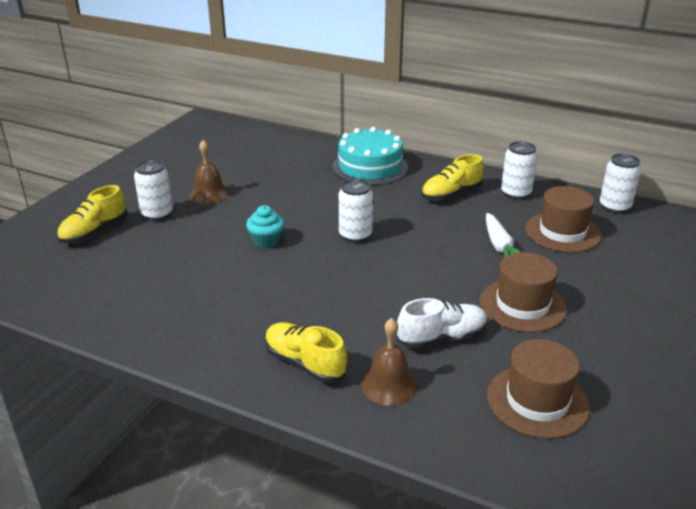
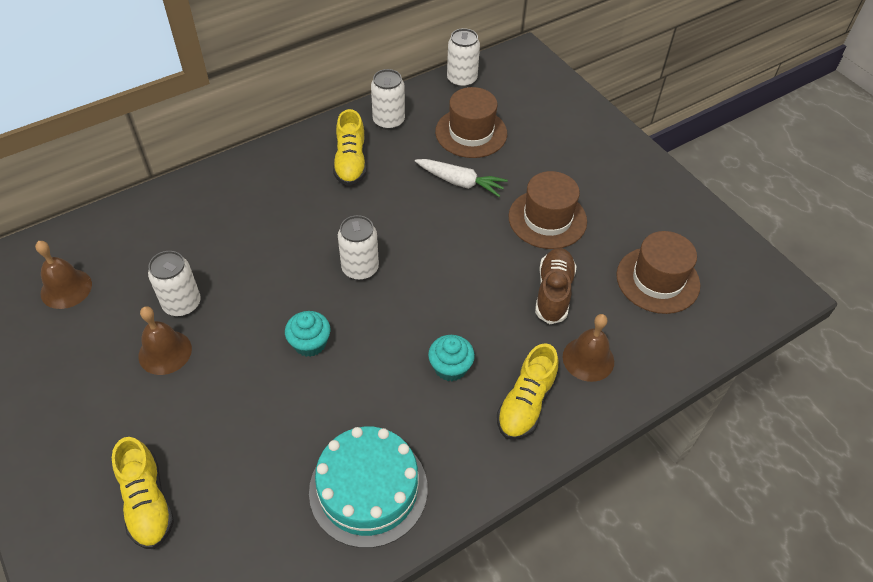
camera: 60 degrees left, 20 degrees up
white can [134,160,173,221] -> white can moved to [148,251,201,317]
yellow shoe [265,322,347,383] -> yellow shoe turned 45 degrees counterclockwise [497,343,558,440]
turquoise cake [332,127,408,185] -> turquoise cake moved to [309,427,428,548]
white shoe [397,298,488,349] -> brown shoe [535,248,577,324]
none -> brown bell [35,241,92,309]
none -> turquoise cupcake [428,335,475,381]

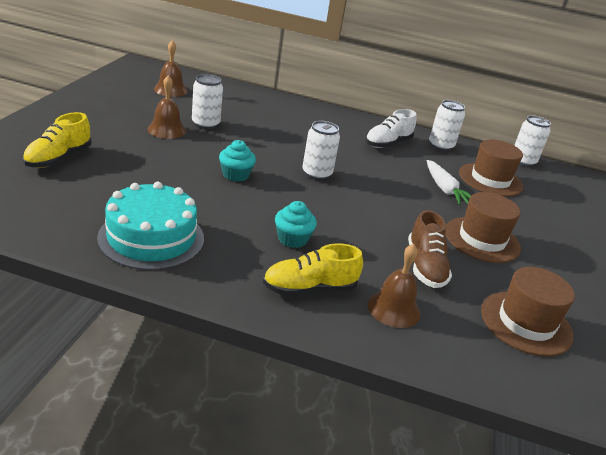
camera: 45 degrees right, 20 degrees down
yellow shoe [333,109,367,186] -> white shoe [365,109,417,148]
brown shoe [535,248,577,324] -> brown shoe turned 120 degrees clockwise [408,210,452,288]

